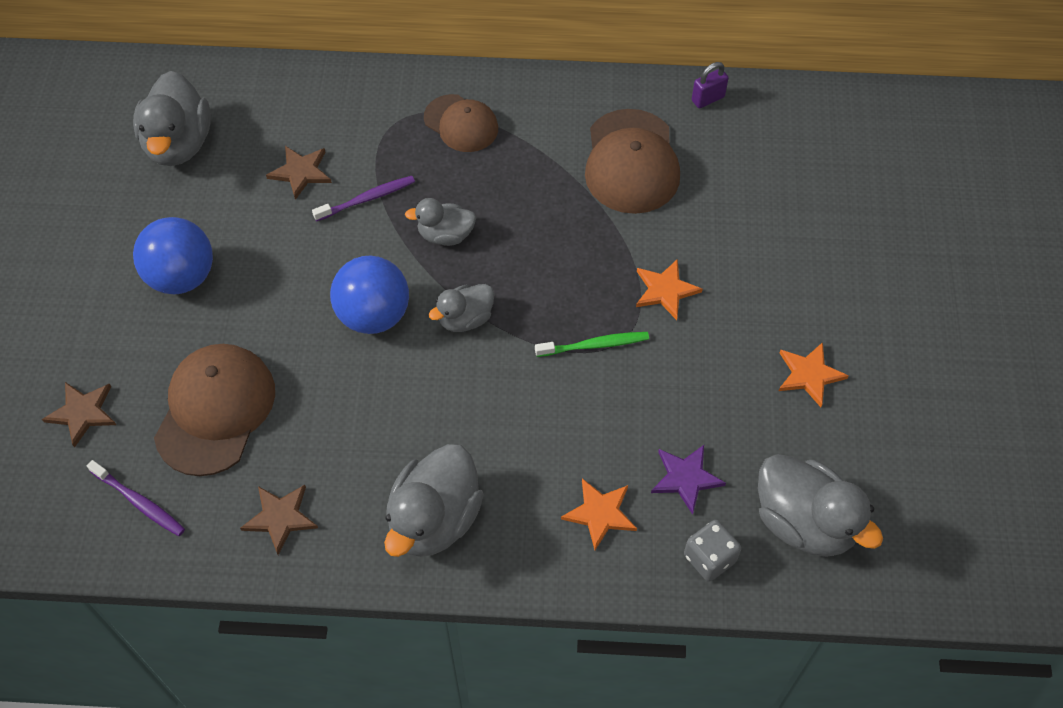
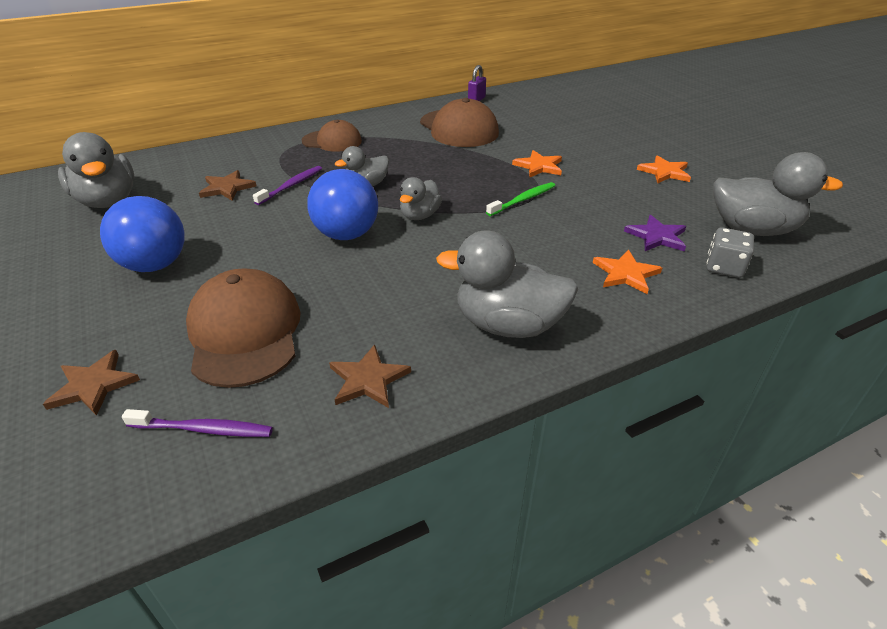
camera: 30 degrees left, 20 degrees down
grey duck [384,444,484,557] -> grey duck turned 105 degrees clockwise [436,230,578,338]

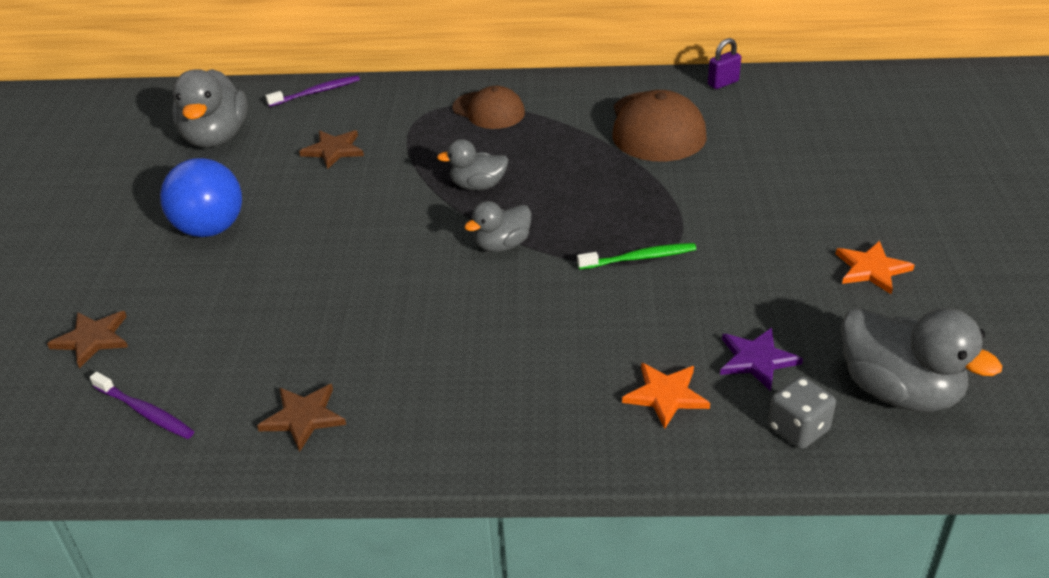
camera: 30 degrees right, 0 degrees up
brown cap [186,269,301,388] -> none
purple toothbrush [253,166,322,205] -> purple toothbrush moved to [265,75,360,107]
blue ball [307,169,378,240] -> none
grey duck [436,230,578,338] -> none
orange star [512,150,562,178] -> none

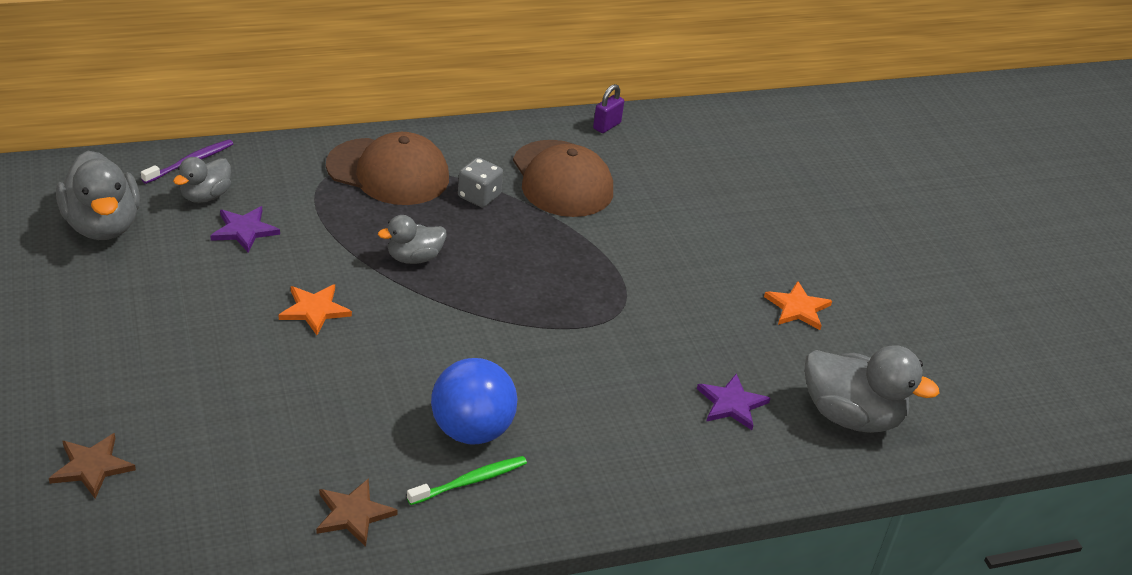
camera: 25 degrees left, 0 degrees up
purple toothbrush [90,372,194,439] -> none
blue ball [160,158,242,237] -> blue ball moved to [431,358,518,445]
brown star [299,130,364,169] -> purple star [210,206,280,253]
brown cap [453,86,525,129] -> brown cap [326,132,449,205], size x1.57
grey duck [464,201,531,252] -> grey duck moved to [173,157,231,203]
green toothbrush [577,243,696,270] -> green toothbrush moved to [407,456,527,505]
orange star [622,363,710,429] -> orange star moved to [279,284,352,335]
grey dice [768,376,836,449] -> grey dice moved to [458,158,503,207]

